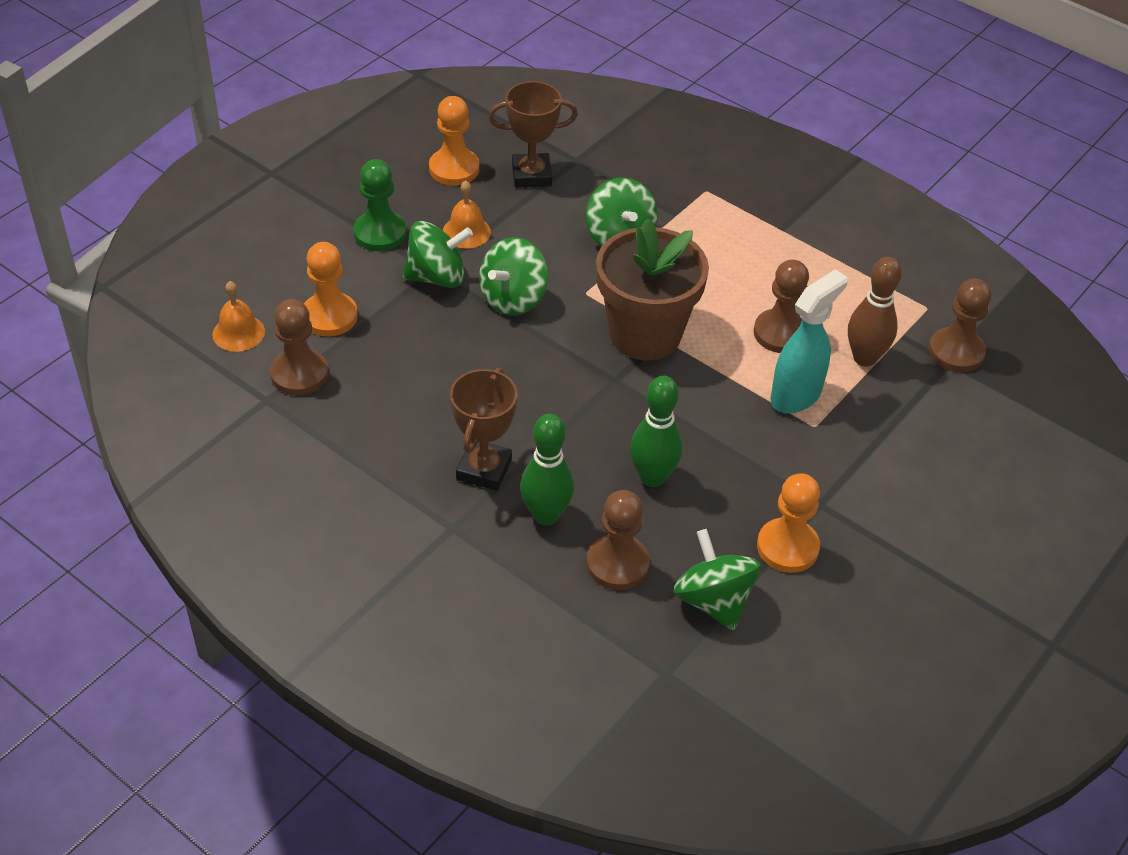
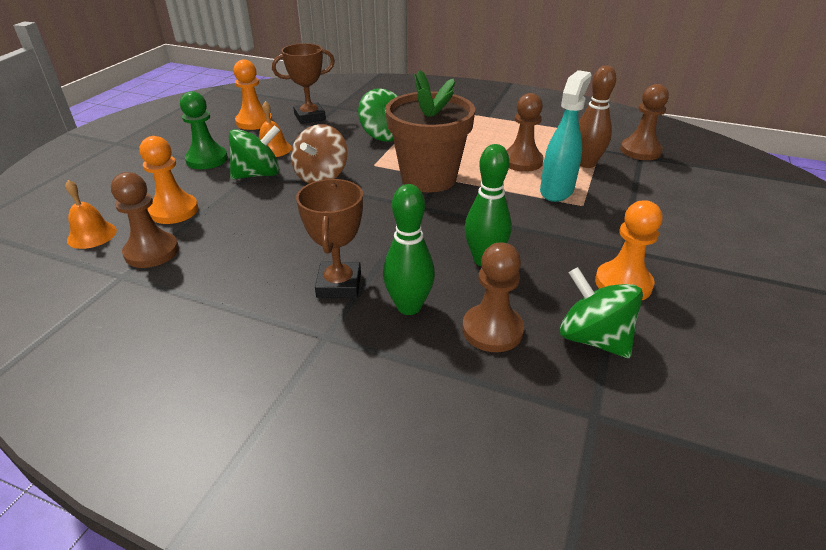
camera: 15 degrees left, 10 degrees down
green spinning top [479,237,548,316] -> brown spinning top [291,124,348,184]

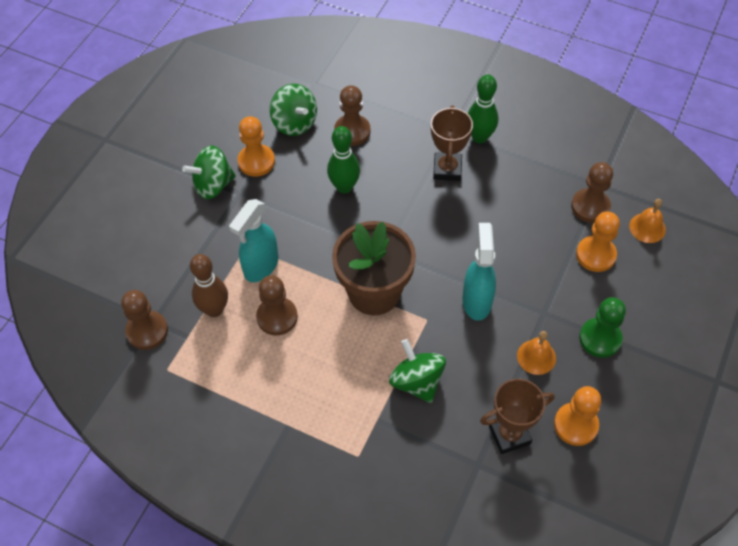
camera: 175 degrees left, 20 degrees up
green spinning top [229,125,280,180] -> green spinning top moved to [182,146,236,199]
brown spinning top [291,124,348,184] -> turquoise spray bottle [462,223,496,321]
green bowling pin [383,184,435,315] -> green bowling pin moved to [468,74,498,144]

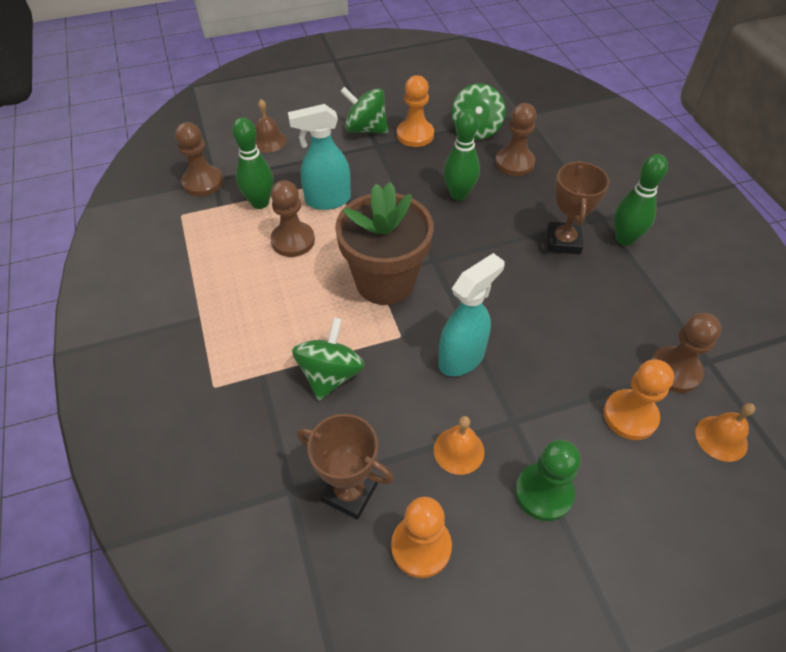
camera: 45 degrees right, 5 degrees down
brown bowling pin [190,254,228,317] -> green bowling pin [232,117,274,209]
brown trophy [431,106,473,181] -> brown trophy turned 45 degrees counterclockwise [547,161,609,254]
none -> brown bell [255,99,287,152]

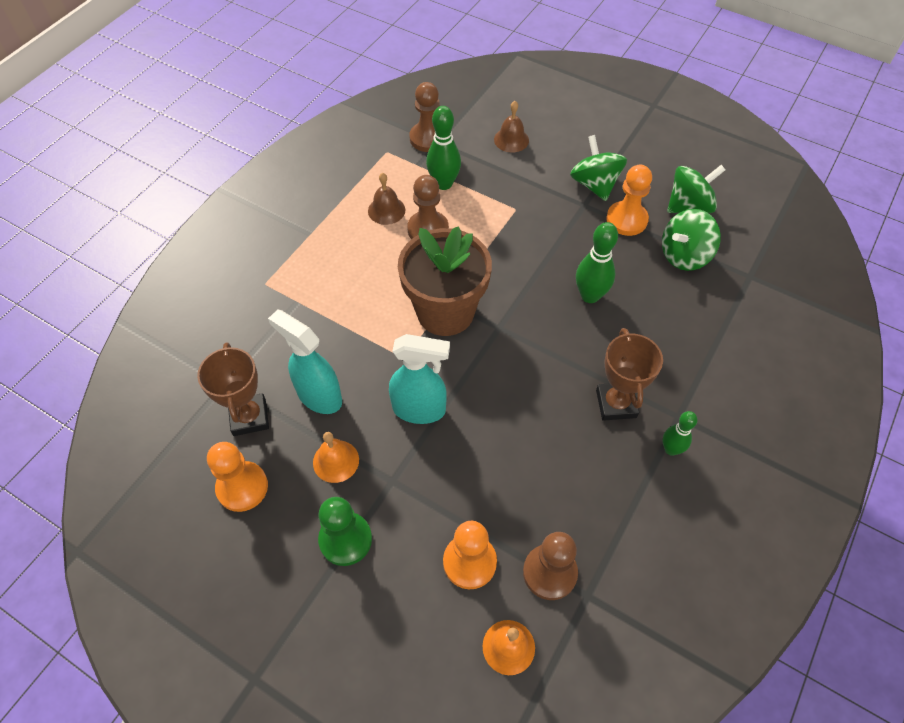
camera: 50 degrees right, 5 degrees up
turquoise spray bottle [288,104,351,210] -> turquoise spray bottle moved to [268,310,342,414]
green spinning top [292,317,365,401] -> green spinning top moved to [667,165,725,213]
brown pawn [495,103,537,176] -> none
brown trophy [547,161,609,254] -> brown trophy turned 60 degrees counterclockwise [596,328,663,421]
green bowling pin [614,154,668,246] -> green bowling pin [662,411,698,456], size x0.64
none -> brown bell [368,173,405,225]

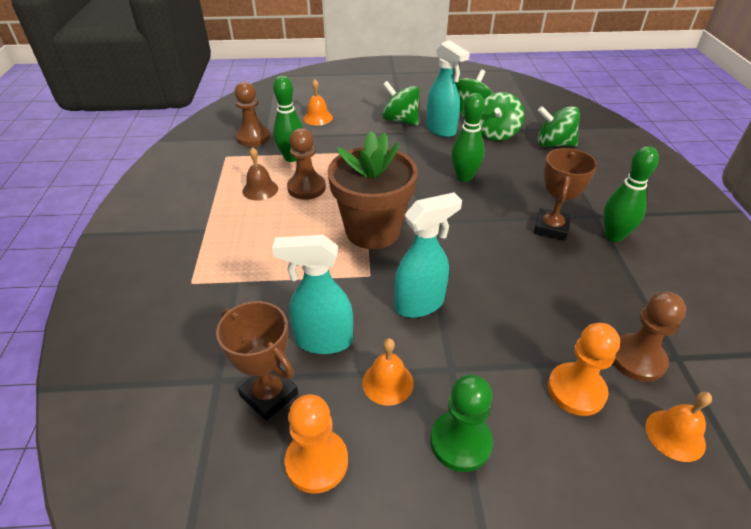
camera: 35 degrees left, 15 degrees down
brown bell [494,101,529,152] -> orange bell [303,79,333,125]
brown trophy [596,328,663,421] -> brown trophy turned 60 degrees clockwise [534,148,597,241]
orange pawn [606,165,652,236] -> turquoise spray bottle [426,40,470,137]
green bowling pin [662,411,698,456] -> green bowling pin [603,146,659,242], size x1.57
none -> green spinning top [538,106,580,147]

